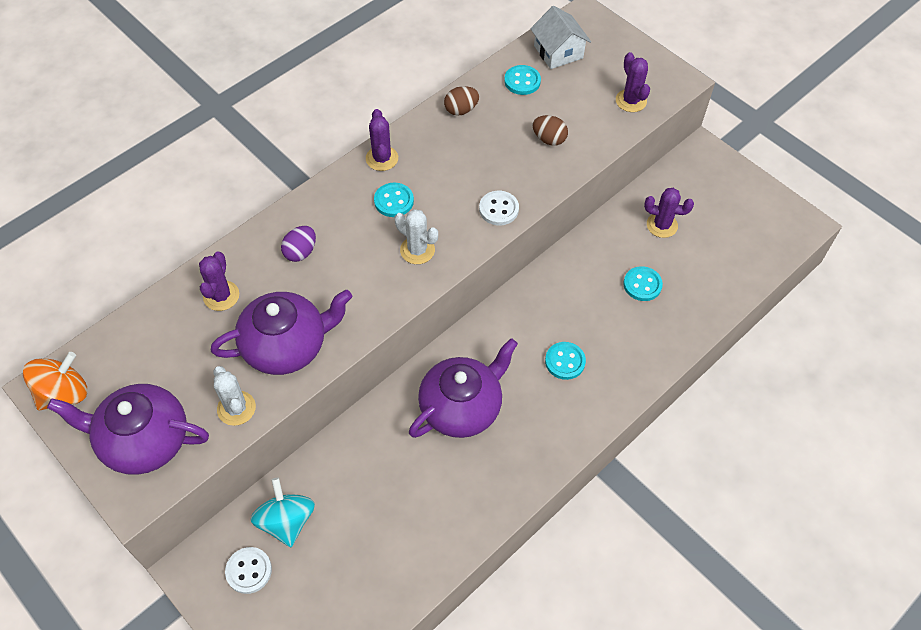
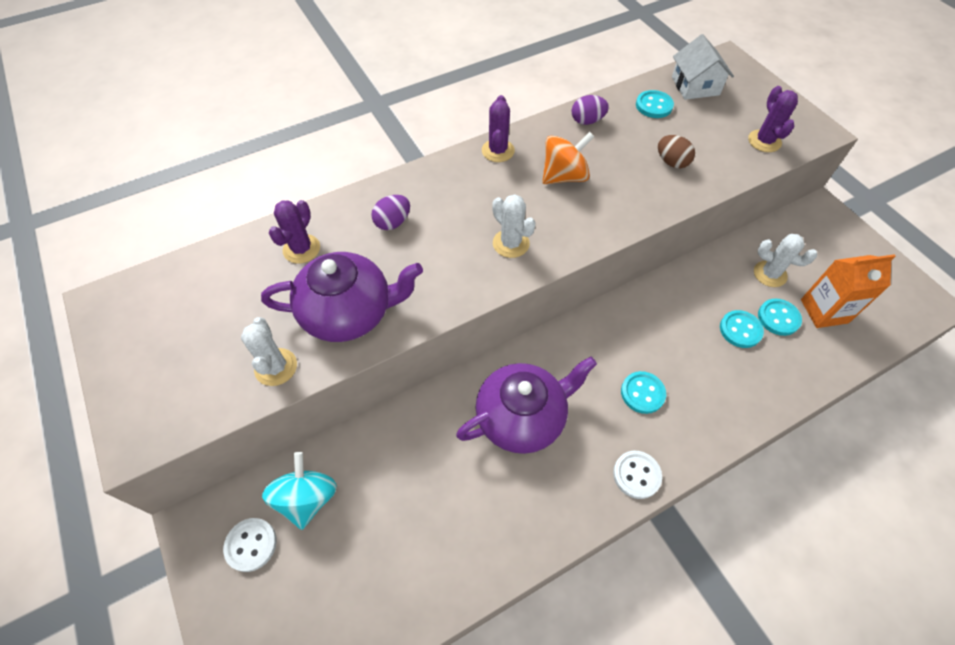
camera: 15 degrees right, 0 degrees up
orange spinning top [23,352,87,411] -> orange spinning top moved to [542,132,594,184]
purple teapot [47,384,209,475] -> none
turquoise button [374,183,414,217] -> turquoise button moved to [758,299,802,336]
brown egg [444,86,479,116] -> purple egg [572,95,609,125]
white button [479,191,519,225] -> white button moved to [613,451,662,499]
purple cactus [644,188,694,238] -> white cactus [754,234,817,287]
none -> orange carton [801,254,896,328]

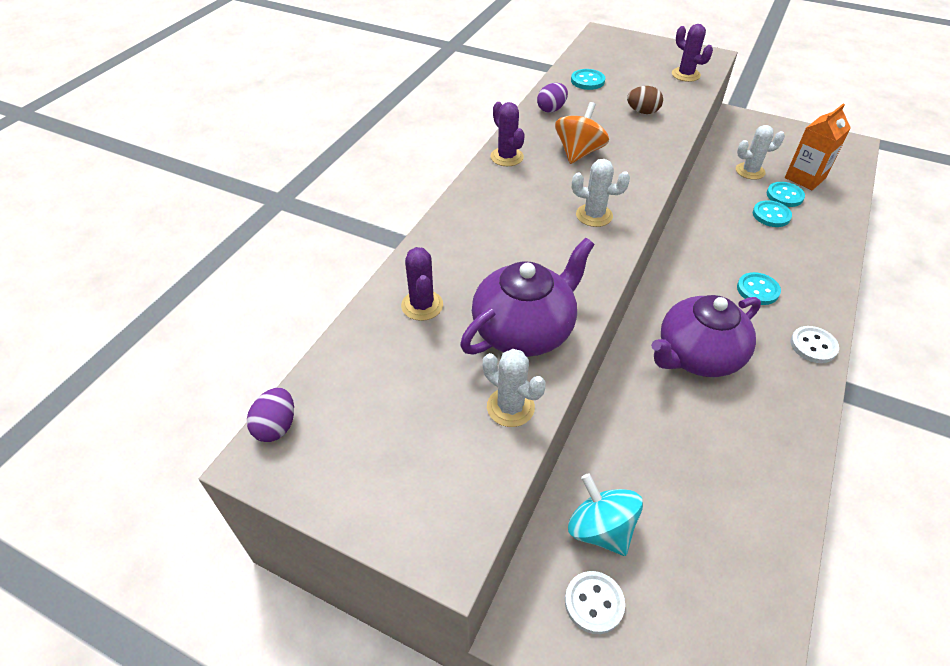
camera: 35 degrees left, 10 degrees down
purple egg [371,195,410,230] -> purple egg moved to [247,388,294,442]
purple teapot [456,357,597,454] -> purple teapot turned 150 degrees counterclockwise [651,295,761,377]
white house [672,34,734,100] -> none

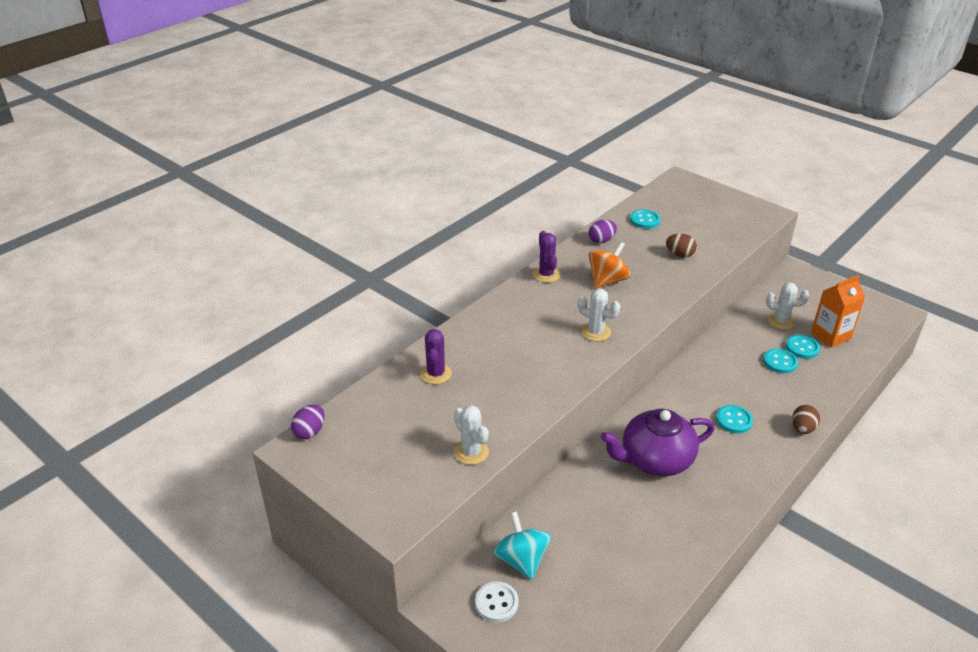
camera: 15 degrees right, 10 degrees down
purple teapot [460,238,595,357] -> none
purple cactus [672,24,713,82] -> none
white button [791,326,839,363] -> none
none -> brown egg [792,405,820,434]

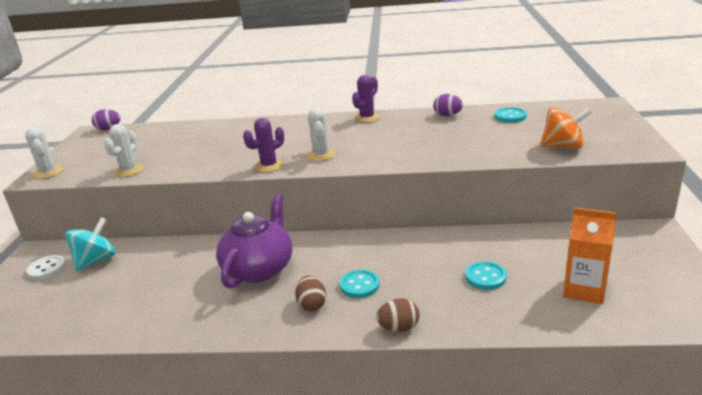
camera: 55 degrees right, 10 degrees down
purple cactus [420,329,452,384] -> purple cactus moved to [243,118,284,172]
orange spinning top [589,242,630,289] -> orange spinning top moved to [540,107,592,149]
purple teapot [601,409,715,476] -> purple teapot turned 75 degrees clockwise [216,193,293,288]
brown egg [666,233,697,257] -> brown egg moved to [295,276,326,311]
white cactus [766,282,809,329] -> white cactus moved to [25,127,63,179]
turquoise button [786,335,820,359] -> none

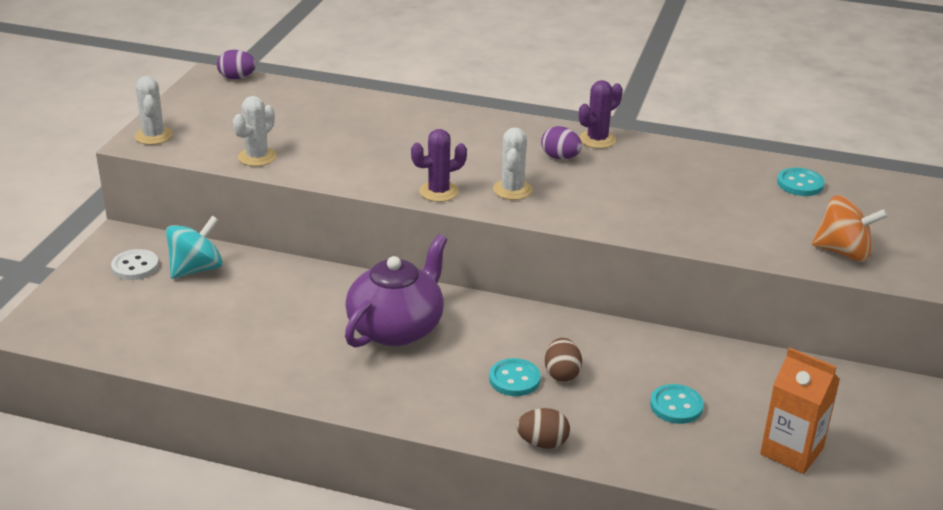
camera: 10 degrees right, 5 degrees up
brown egg [295,276,326,311] -> brown egg moved to [545,338,582,382]
purple egg [433,94,463,116] -> purple egg moved to [541,126,582,159]

